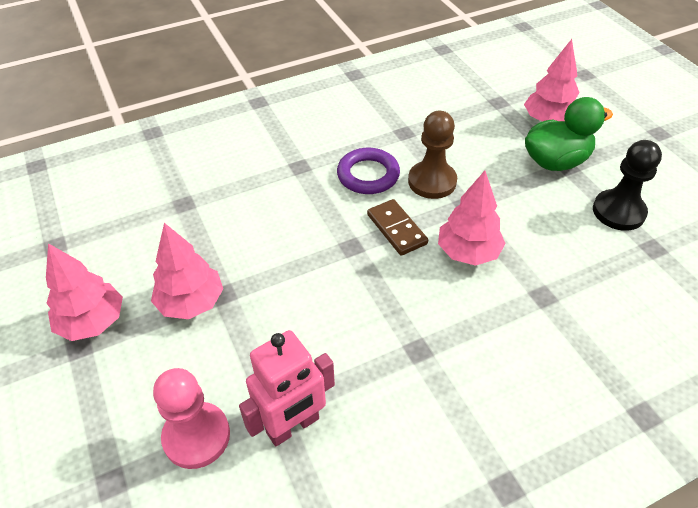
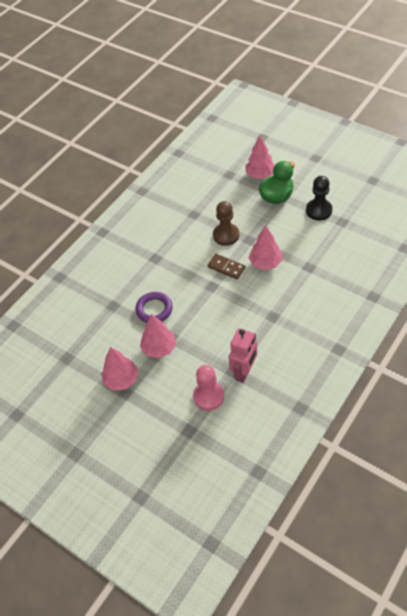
camera: 25 degrees left, 5 degrees up
purple ring [337,148,400,194] -> purple ring moved to [135,292,173,323]

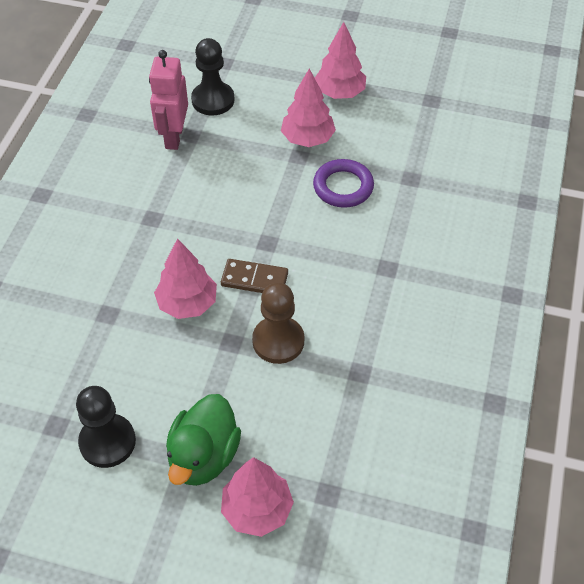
camera: 155 degrees right, 0 degrees up
pink pawn [193,365,224,411] -> black pawn [191,38,234,115]

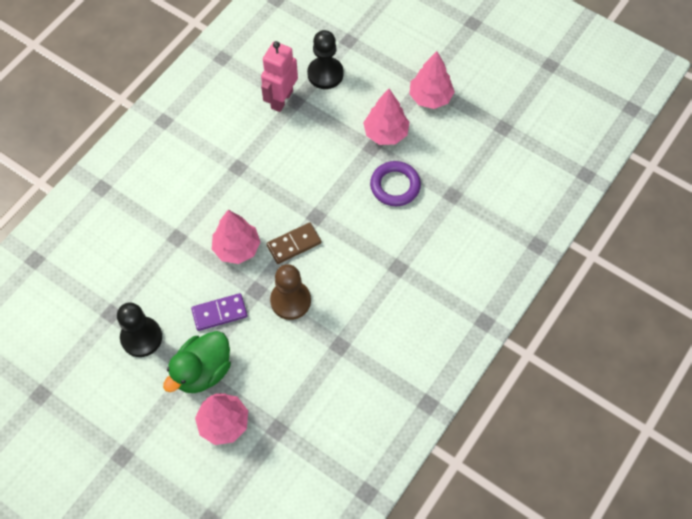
camera: 20 degrees right, 10 degrees up
brown domino [221,259,288,293] -> brown domino turned 60 degrees counterclockwise [267,222,321,264]
none -> purple domino [191,293,247,331]

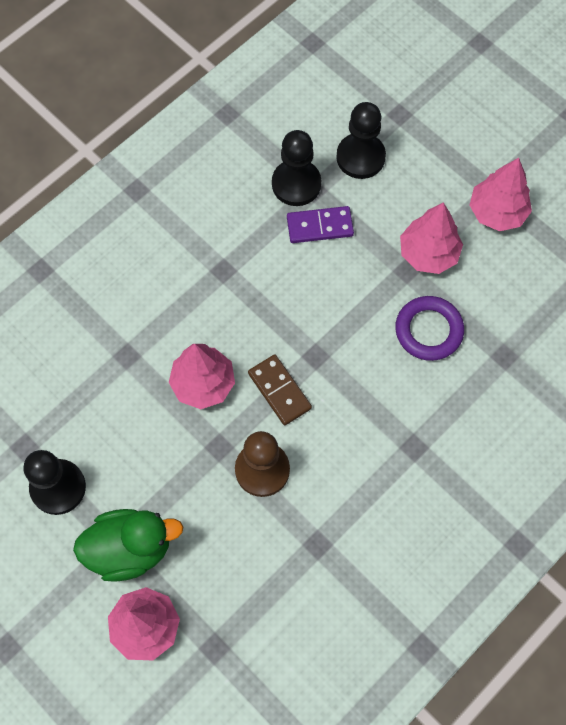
camera: 10 degrees right, 5 degrees up
green duck [163,331,231,393] -> green duck turned 150 degrees counterclockwise [73,509,183,582]
purple domino [191,293,247,331] -> purple domino moved to [287,206,354,243]
pink robot [261,41,298,112] -> black pawn [272,130,321,206]
brown domino [267,222,321,264] -> brown domino turned 75 degrees clockwise [248,354,312,425]

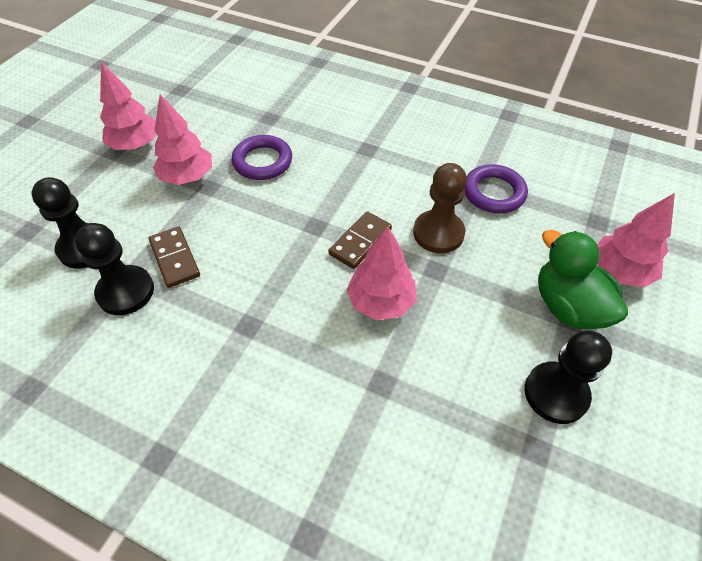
camera: 110 degrees left, 15 degrees down
purple domino [287,206,354,243] -> brown domino [149,226,200,288]
none -> purple ring [464,164,528,213]

